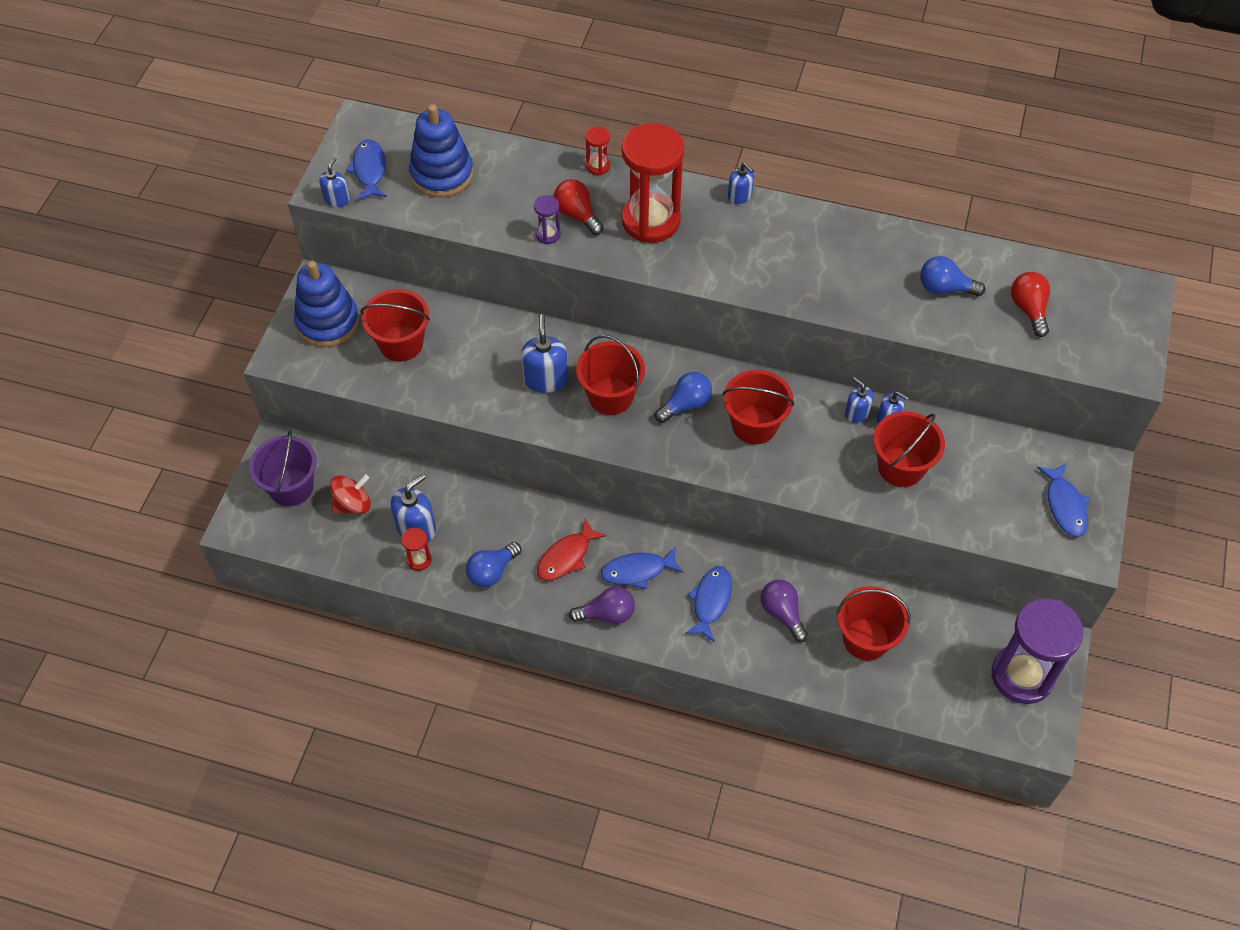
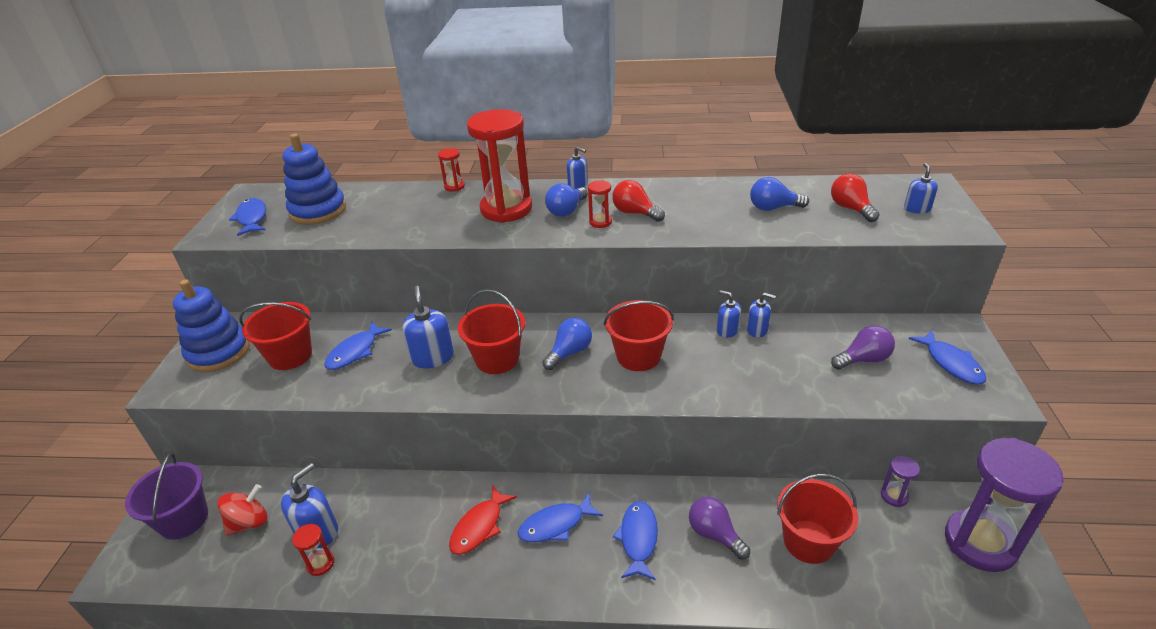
camera: 10 degrees left, 20 degrees down
blue soap dispenser [319,157,350,207] -> blue soap dispenser moved to [904,163,938,214]
blue light bulb [466,542,521,587] -> blue light bulb moved to [545,183,588,217]
purple hourglass [534,195,561,244] -> purple hourglass moved to [881,456,920,507]
red light bulb [554,179,603,235] -> red light bulb moved to [612,180,665,222]
purple light bulb [569,586,635,624] -> purple light bulb moved to [831,325,895,370]
red bucket [873,411,945,487] -> none
none -> blue fish [325,322,392,370]
none -> red hourglass [588,180,612,228]

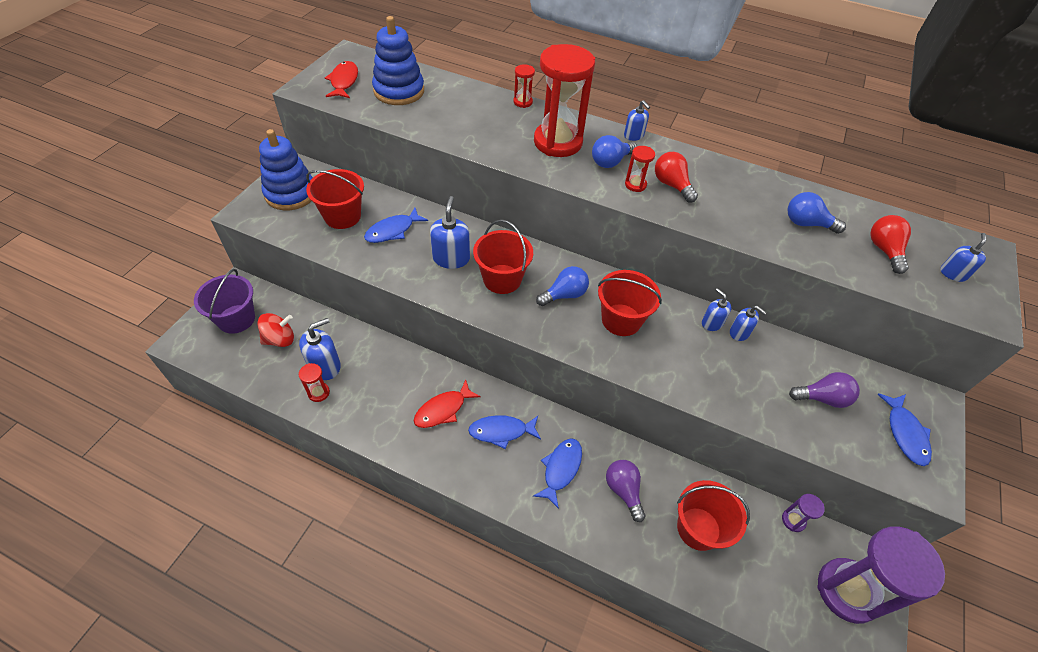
camera: 15 degrees right, 15 degrees up
blue fish [229,198,266,236] -> red fish [325,61,358,98]

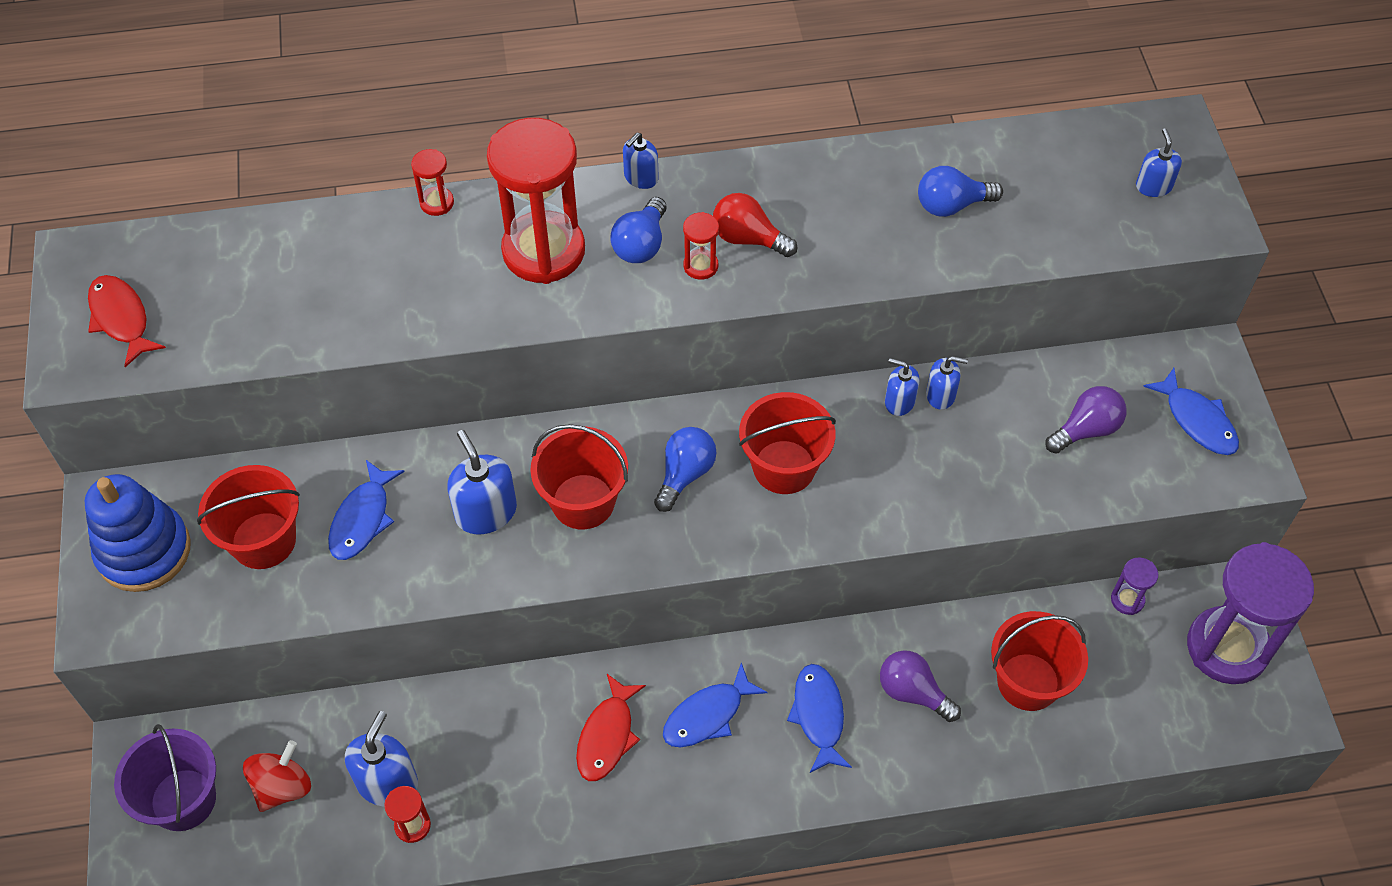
camera: 30 degrees left, 5 degrees up
blue stacking toy [372,16,424,105] -> none
blue soap dispenser [624,100,650,141] -> blue soap dispenser turned 105 degrees clockwise [623,133,659,189]
red light bulb [870,215,911,274] -> none

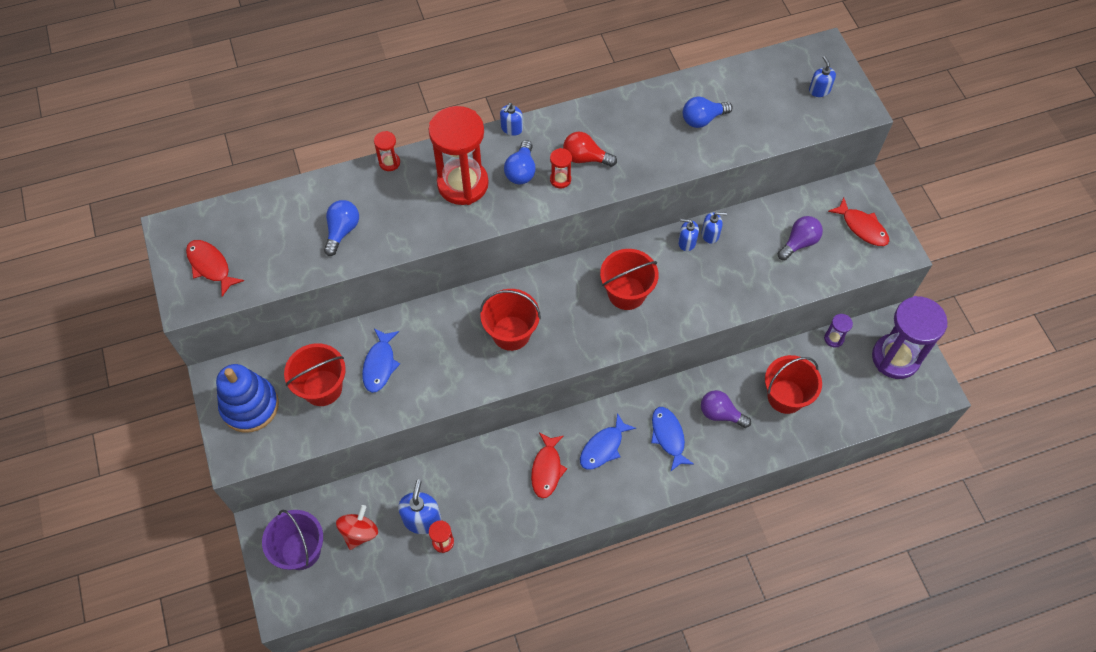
camera: 10 degrees left, 5 degrees up
blue soap dispenser [447,430,517,534] -> none
blue light bulb [654,427,716,512] -> blue light bulb moved to [324,200,359,256]
blue fish [1143,368,1239,455] -> red fish [828,198,889,246]

